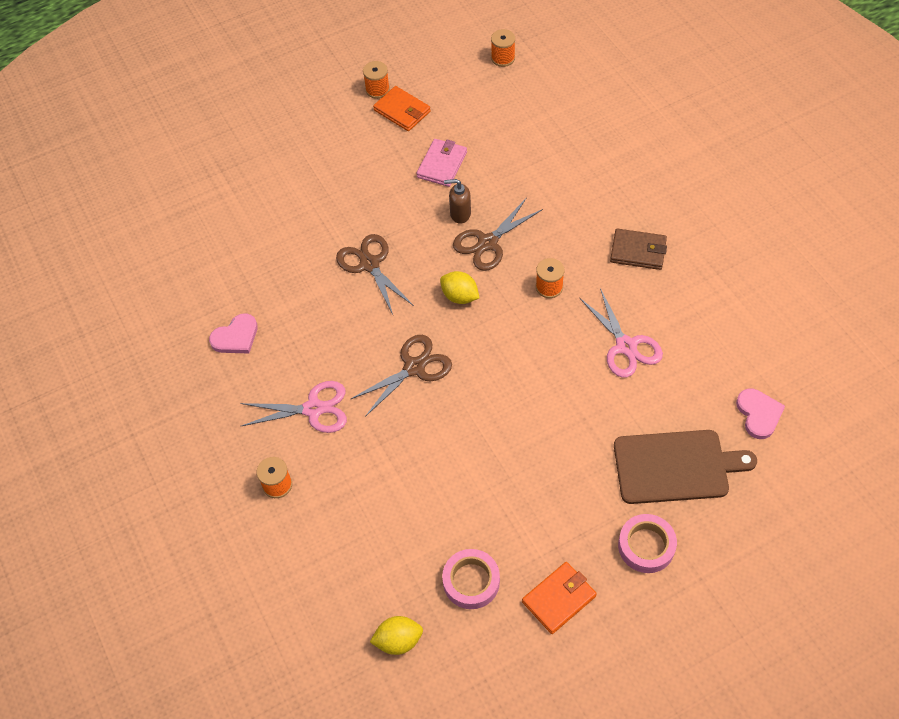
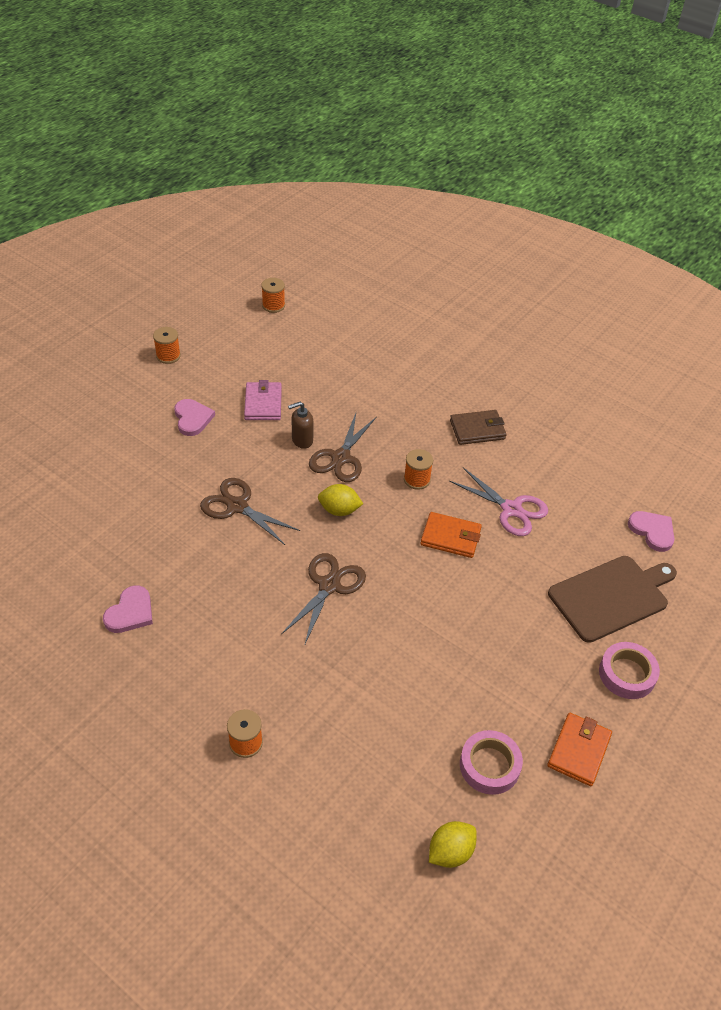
camera: 30 degrees left, 10 degrees down
pink scissors [240,381,347,433] -> none
orange wallet [373,86,431,131] -> orange wallet moved to [420,512,482,558]
none -> pink heart [174,399,215,436]

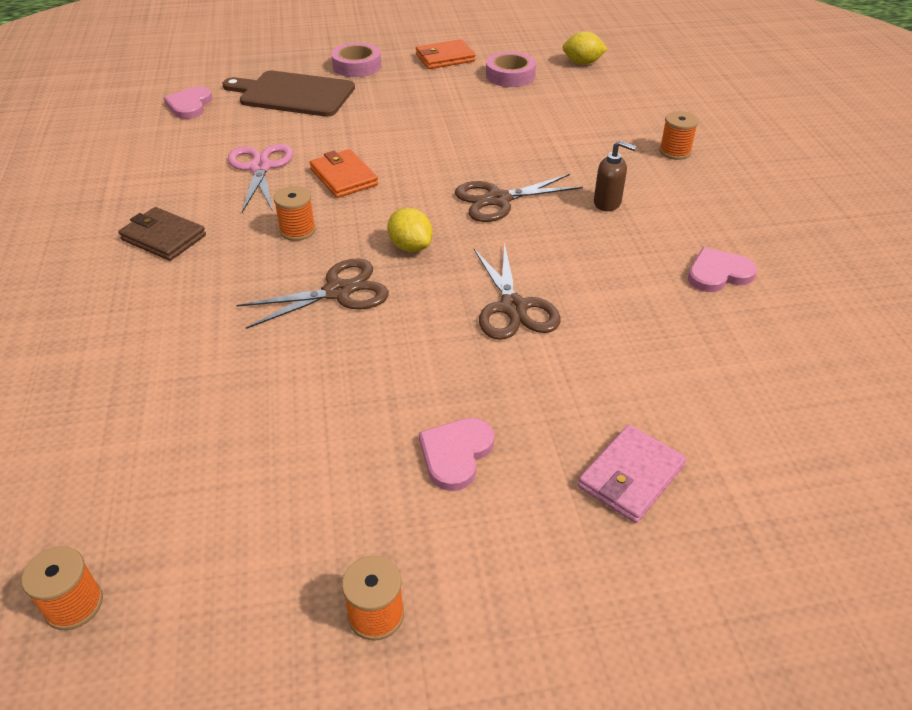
camera: 135 degrees left, 5 degrees down
pink wallet [244,380,282,420] -> pink wallet moved to [578,425,686,523]
brown soap dispenser [288,402,313,449] -> brown soap dispenser moved to [594,140,636,211]

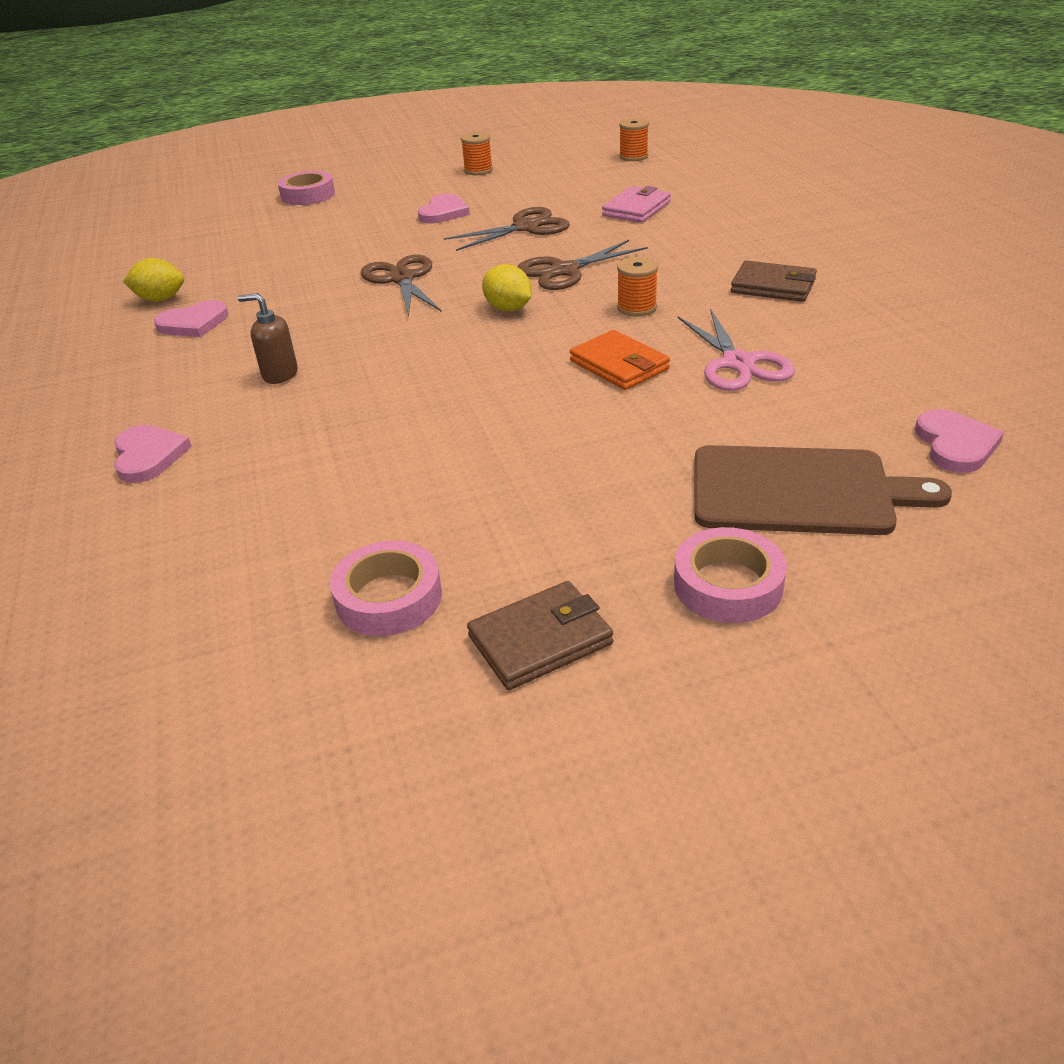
camera: 175 degrees right, 5 degrees down
orange wallet [416,39,475,69] -> brown wallet [467,581,613,690]
brown scissors [455,174,583,222] -> brown scissors moved to [443,207,570,251]
yellow lemon [562,31,608,64] -> yellow lemon moved to [123,258,184,301]
pink wallet [578,425,686,523] -> pink wallet moved to [602,186,671,223]
orange spool [659,111,698,160] -> pink heart [114,425,192,483]
none -> pink tape [278,171,335,205]

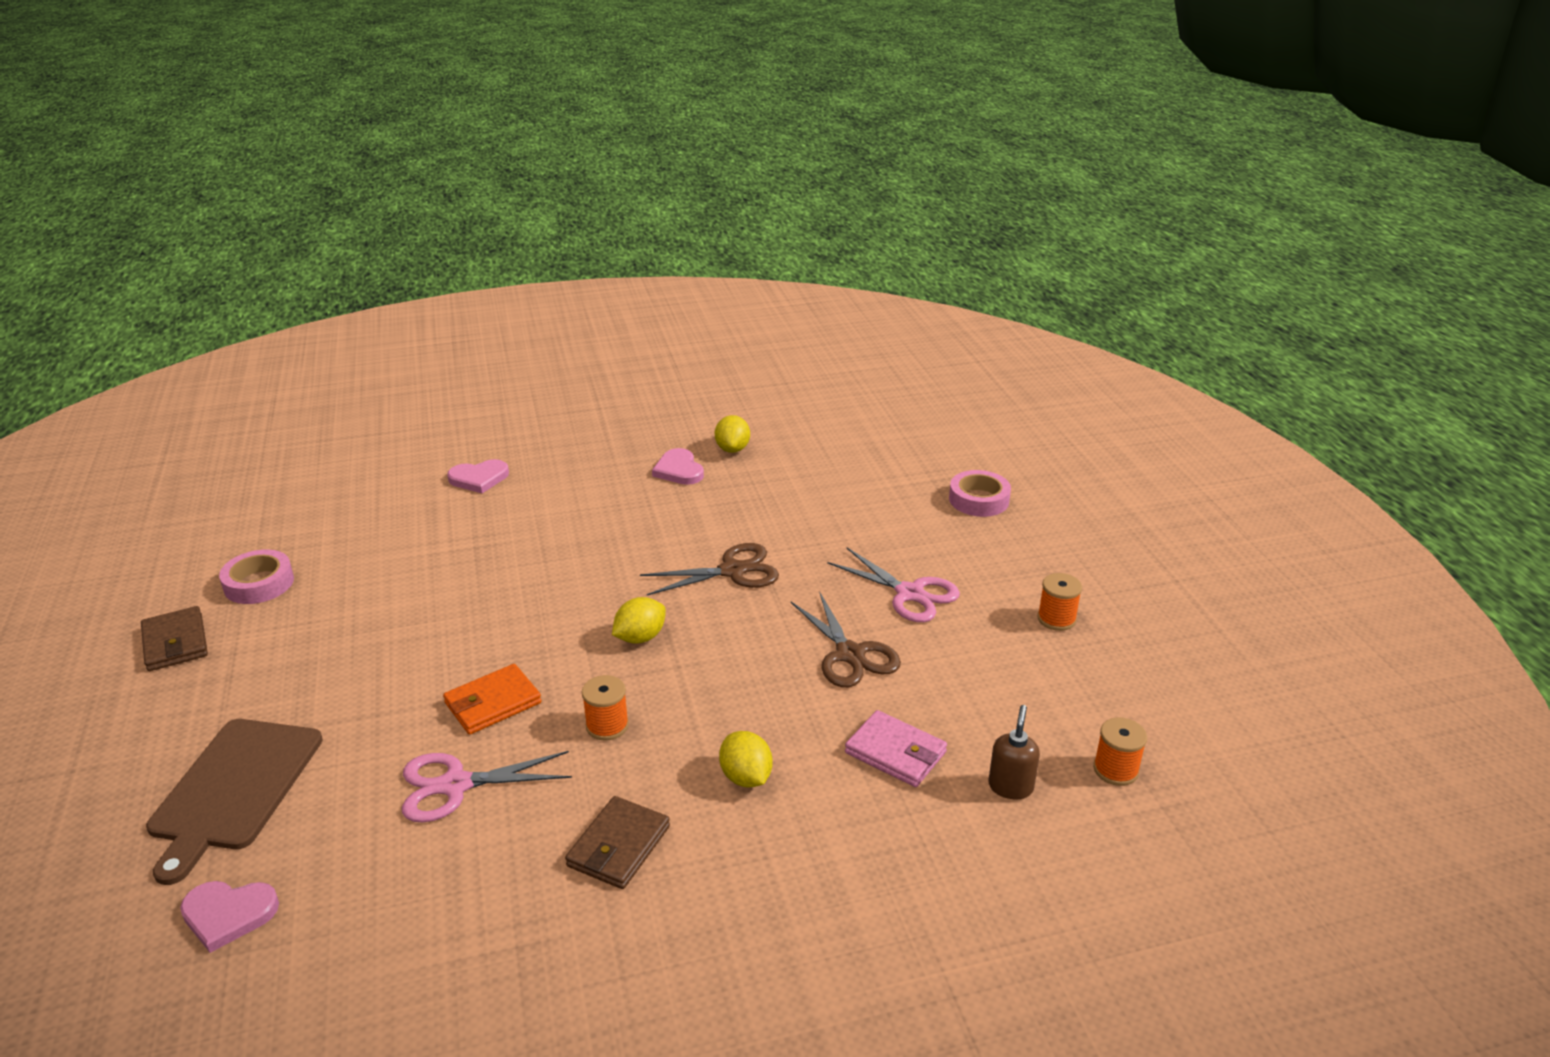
camera: 90 degrees right, 5 degrees down
brown soap dispenser [238,293,298,384] -> brown soap dispenser moved to [989,705,1040,799]
pink heart [418,194,470,223] -> pink scissors [827,548,960,622]
brown scissors [517,240,648,290] -> none
pink tape [674,527,787,623] -> none
none -> yellow lemon [719,731,773,787]

